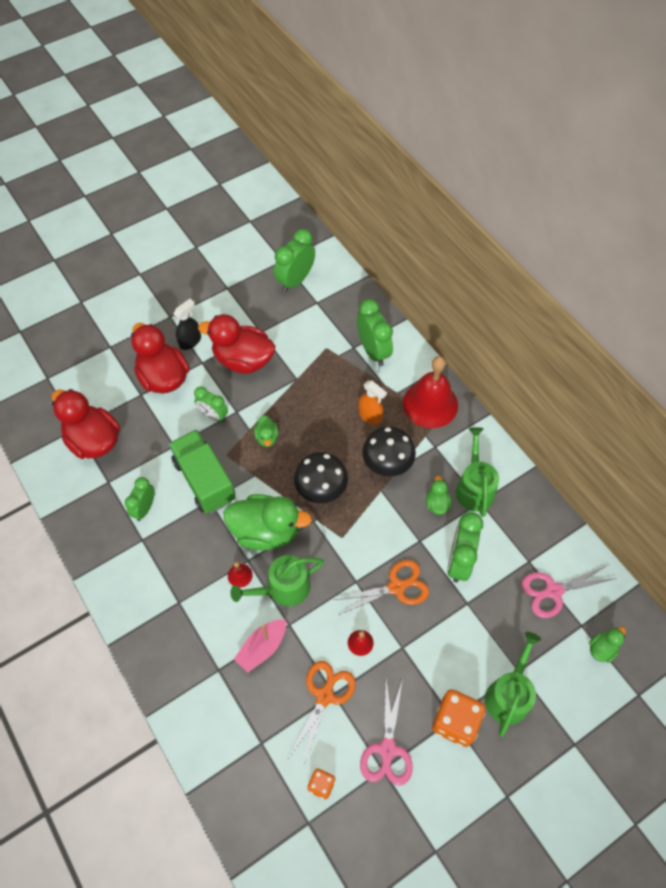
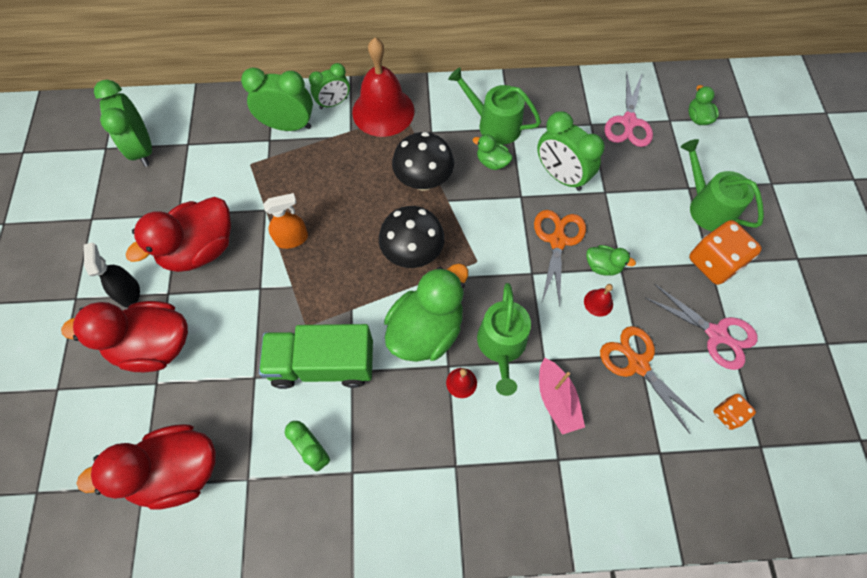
camera: 60 degrees left, 5 degrees up
green clock [194,386,228,422] -> green clock moved to [309,63,350,109]
green duck [254,415,278,447] -> green duck moved to [587,245,636,276]
orange spray bottle [358,380,387,425] -> orange spray bottle moved to [263,193,308,249]

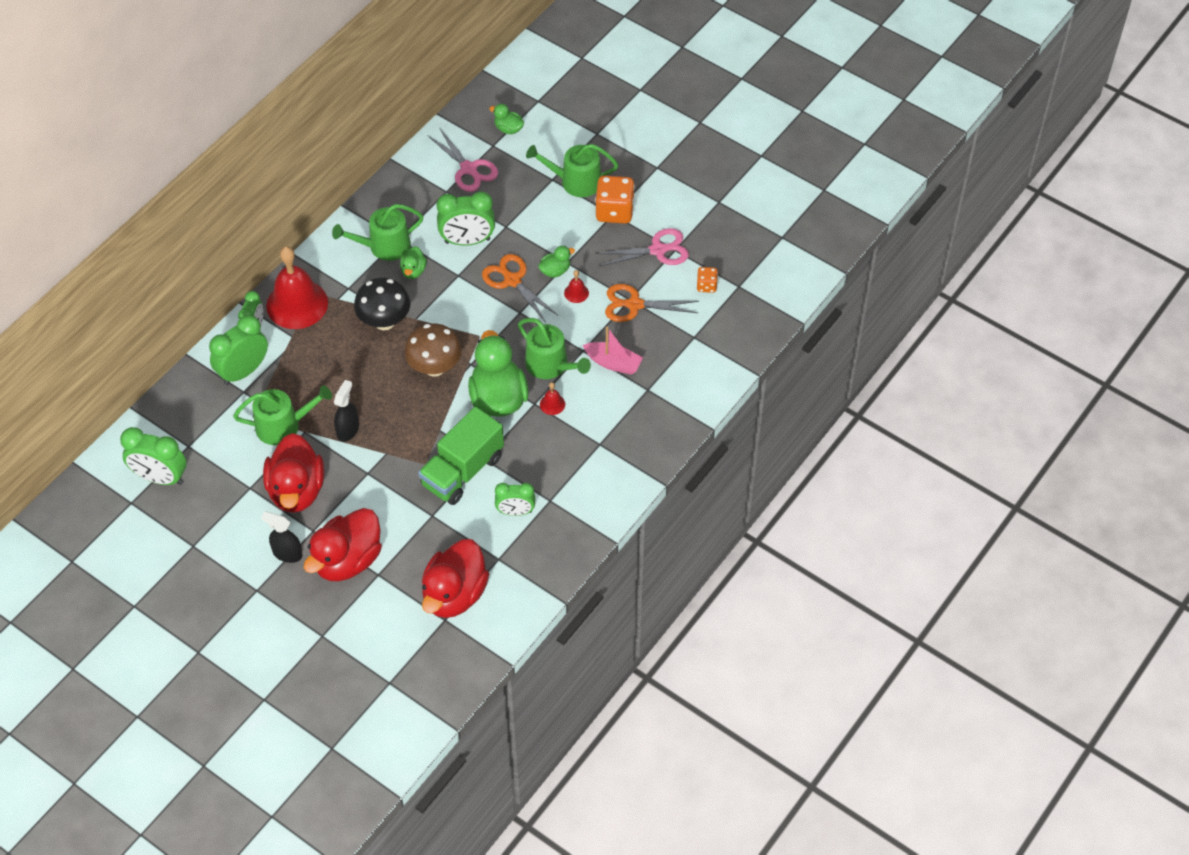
camera: 50 degrees left, 10 degrees down
orange spray bottle [263,193,308,249] -> black spray bottle [334,380,359,442]
black mushroom [379,206,445,268] -> brown mushroom [404,323,462,377]
green duck [472,135,513,170] -> green duck turned 60 degrees counterclockwise [400,246,427,279]
none -> green watering can [233,385,332,445]

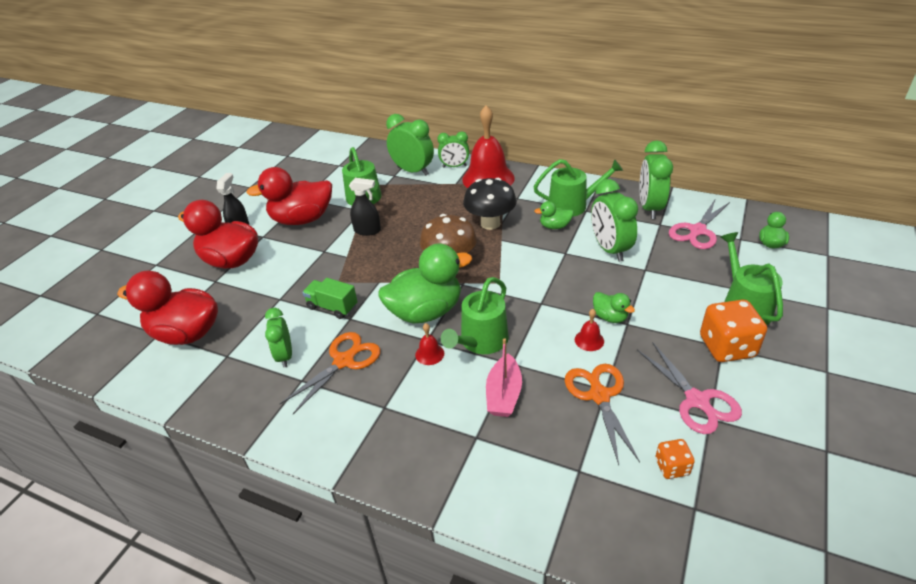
camera: 80 degrees right, 15 degrees down
green clock [120,427,187,485] -> green clock moved to [639,140,673,219]
green watering can [332,204,424,261] -> green watering can turned 120 degrees clockwise [534,159,623,217]
green truck [418,407,504,505] -> green truck [302,278,358,319], size x0.56
orange scissors [482,254,558,322] -> orange scissors moved to [280,332,380,414]

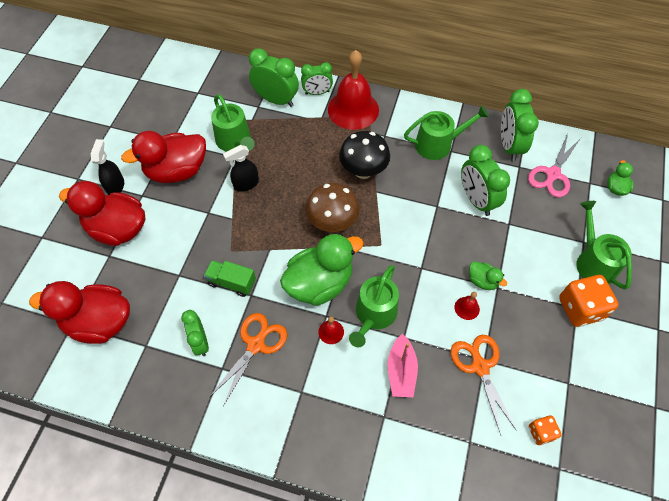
camera: 10 degrees left, 20 degrees up
black spray bottle [349,178,381,236] -> black spray bottle turned 150 degrees clockwise [223,145,259,192]
green duck [534,201,573,229] -> none
pink scissors [637,342,742,434] -> none

